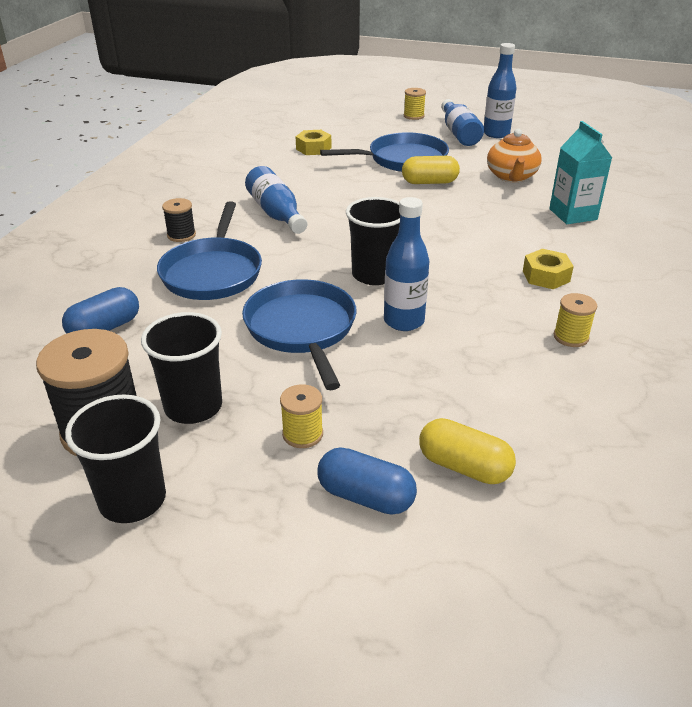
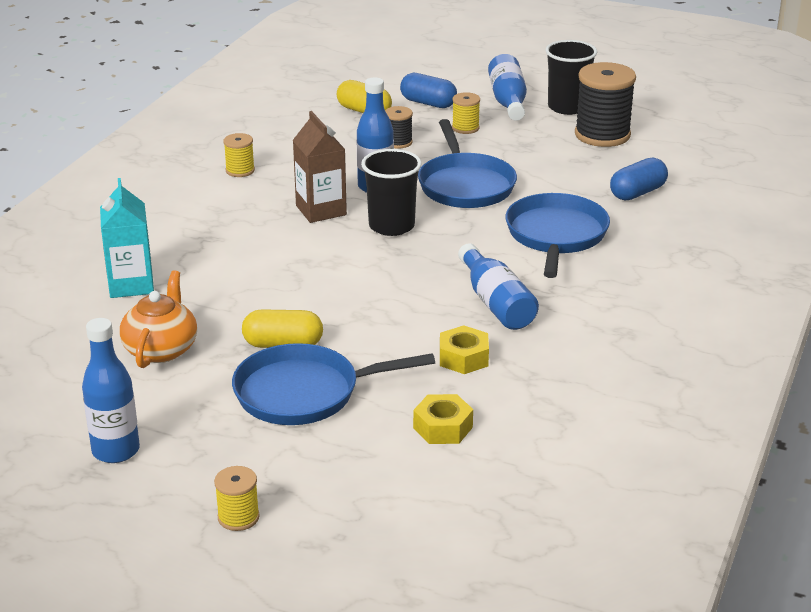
camera: 175 degrees left, 5 degrees down
black cup [141,312,222,424] -> none
black spool [162,198,196,242] -> black spool moved to [385,106,413,149]
blue bottle [441,99,484,146] -> blue bottle moved to [488,54,527,121]
yellow nut [523,249,574,289] -> yellow nut moved to [440,325,489,374]
none -> brown carton [293,111,347,223]

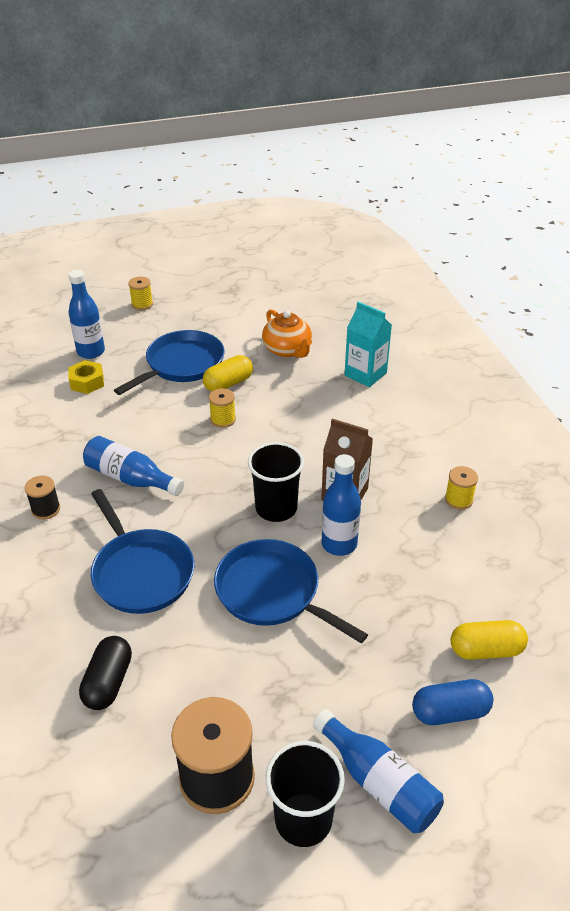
camera: 140 degrees right, 10 degrees up
blue bottle [82,318,140,463] -> blue bottle moved to [68,270,105,359]
black spool [385,106,413,149] -> black spool moved to [25,476,60,520]
yellow nut [440,325,489,374] -> none
yellow spool [452,92,480,134] -> yellow spool moved to [209,388,236,428]
blue capsule [610,158,668,200] -> black capsule [79,636,132,710]

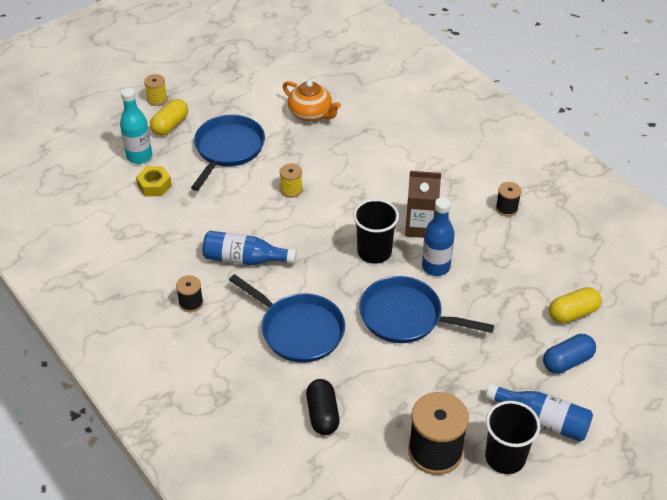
camera: 20 degrees left, 5 degrees up
blue bottle [68,270,105,359] -> turquoise bottle [120,88,152,164]
yellow capsule [203,355,253,392] -> yellow capsule moved to [150,99,188,136]
turquoise carton [345,302,392,387] -> none
yellow spool [445,466,478,510] -> black spool [496,182,522,217]

